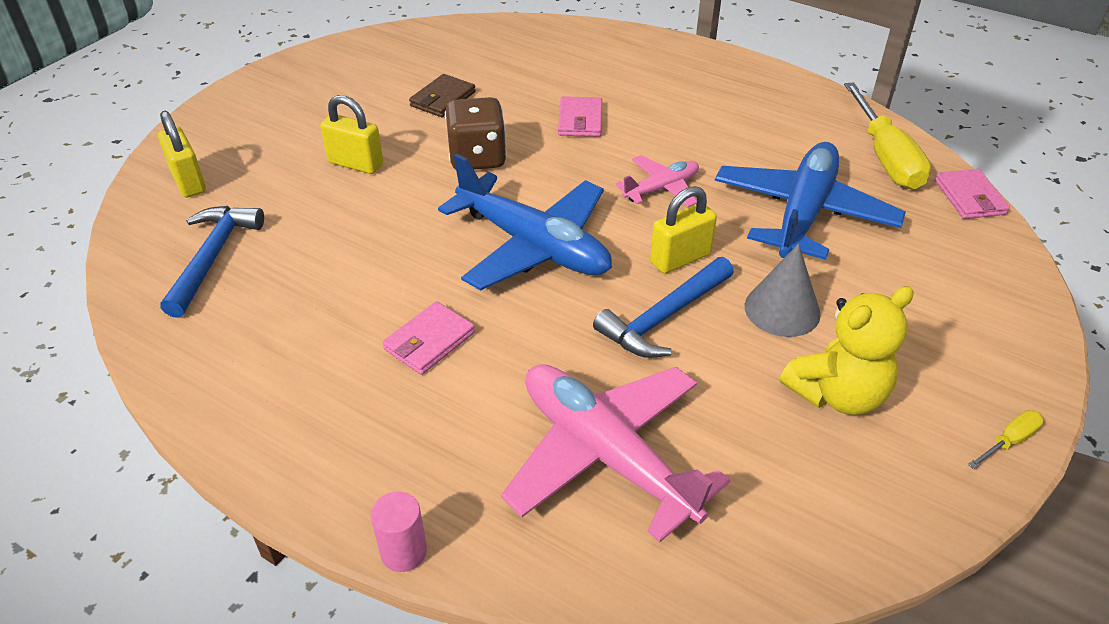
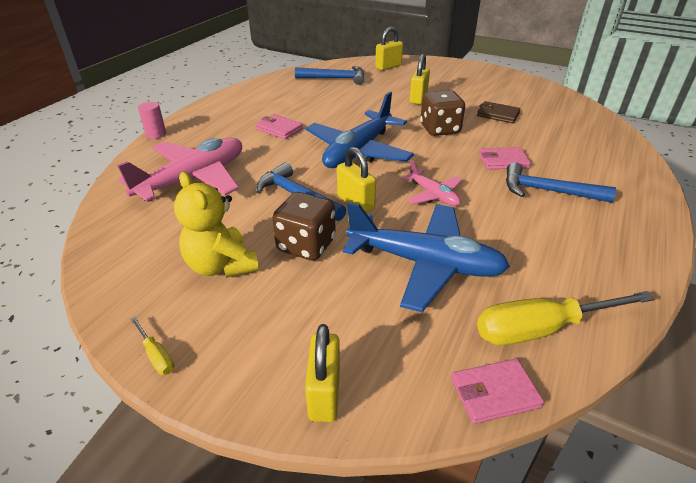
camera: 85 degrees right, 5 degrees down
grey cone [745,243,821,337] -> brown dice [272,192,336,261]
none -> yellow padlock [305,324,340,422]
none -> blue hammer [506,162,616,202]

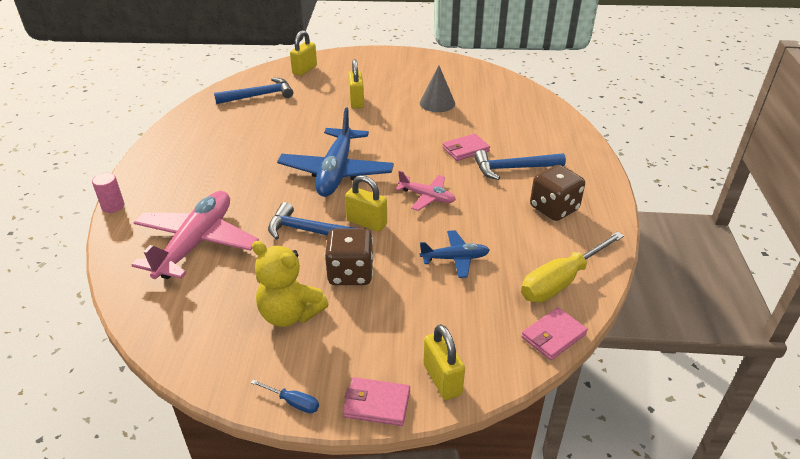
camera: 25 degrees left, 0 degrees up
yellow screwdriver [130,317,174,375] -> blue screwdriver [251,379,319,413]
pink wallet [256,114,303,139] -> pink wallet moved to [343,377,410,426]
blue plane [343,202,510,312] -> blue plane [420,230,490,278], size x0.52
brown dice [420,90,465,136] -> brown dice moved to [530,165,585,221]
brown wallet [477,101,521,123] -> grey cone [420,65,455,112]

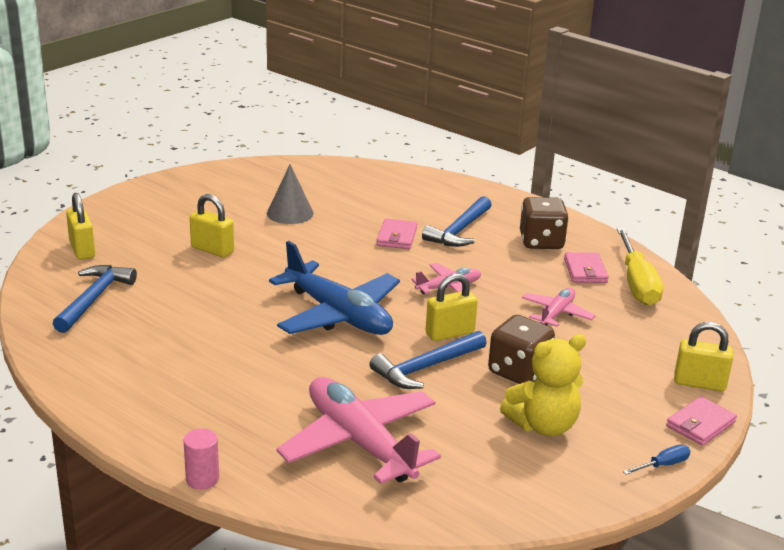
camera: 55 degrees left, 10 degrees down
blue plane [420,230,490,278] -> pink plane [522,288,596,327]
pink wallet [521,307,588,360] -> pink wallet moved to [564,252,609,283]

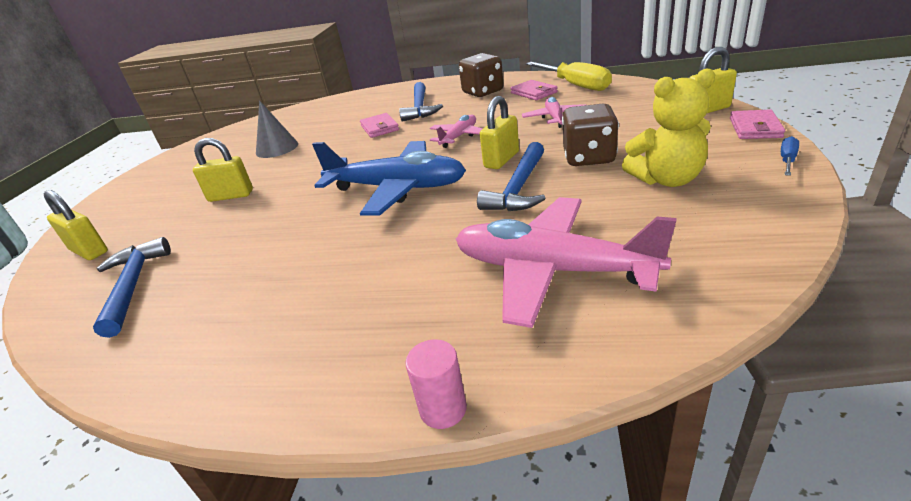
camera: 25 degrees left, 5 degrees up
yellow teddy bear [500,334,586,436] -> yellow teddy bear turned 45 degrees clockwise [622,68,715,187]

